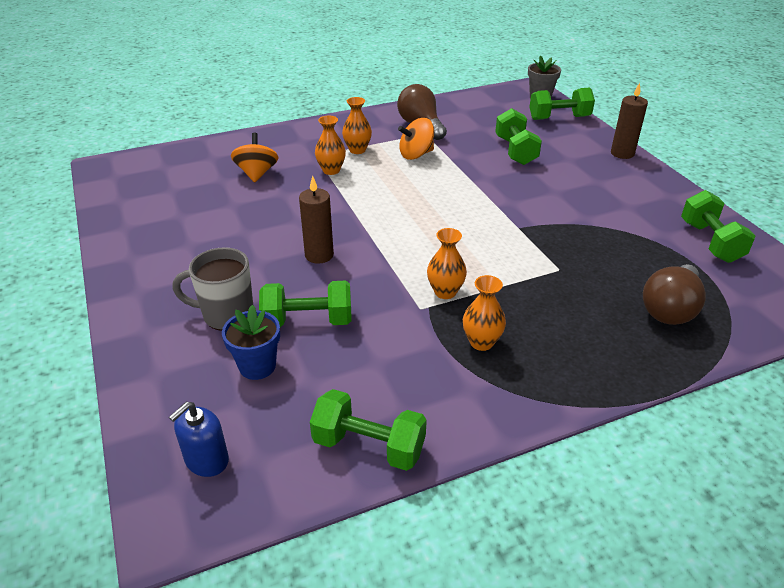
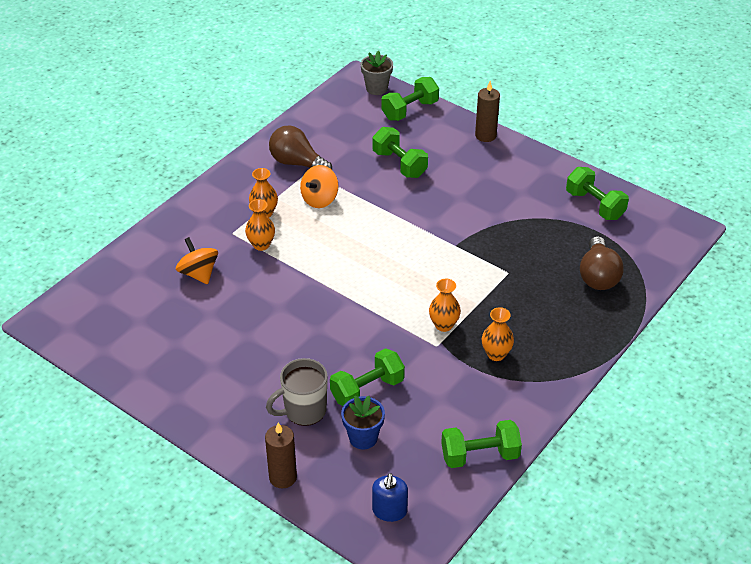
camera: 30 degrees left, 5 degrees up
brown candle [299,176,334,264] -> brown candle moved to [265,422,297,489]

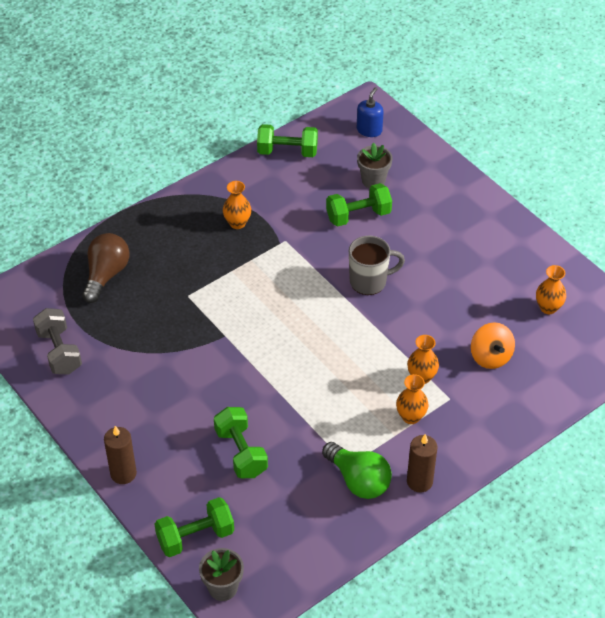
camera: 165 degrees left, 5 degrees up
brown candle [265,422,297,489] -> brown candle moved to [407,434,437,493]
grey mug [266,358,328,426] -> grey mug moved to [349,236,405,295]
brown light bulb [269,125,332,170] -> green light bulb [322,442,392,499]
orange spinning top [300,165,339,208] -> none
blue flower pot [341,395,385,450] -> grey flower pot [357,142,393,189]
orange vase [429,279,461,332] -> orange vase moved to [536,265,566,314]
green dumbbell [566,167,629,220] -> grey dumbbell [33,308,82,375]

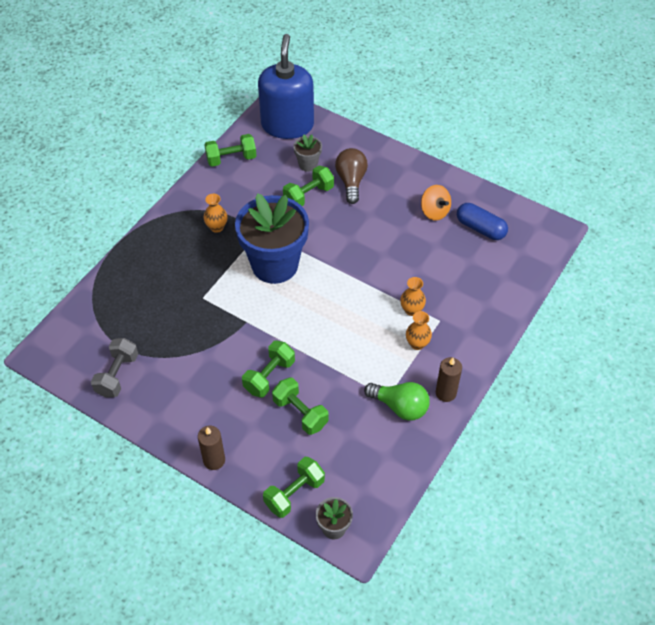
camera: 20 degrees left, 5 degrees up
grey dumbbell [33,308,82,375] -> grey dumbbell turned 60 degrees clockwise [91,338,138,398]
brown light bulb [82,233,130,303] -> brown light bulb moved to [335,148,368,204]
grey mug [349,236,405,295] -> none
blue soap dispenser [357,87,383,137] -> blue soap dispenser [258,34,314,139], size x2.47
orange spinning top [471,322,515,369] -> orange spinning top moved to [421,185,451,221]
orange vase [536,265,566,314] -> blue capsule [457,203,508,240]
none -> blue flower pot [235,193,309,284]
none -> green dumbbell [242,341,295,398]

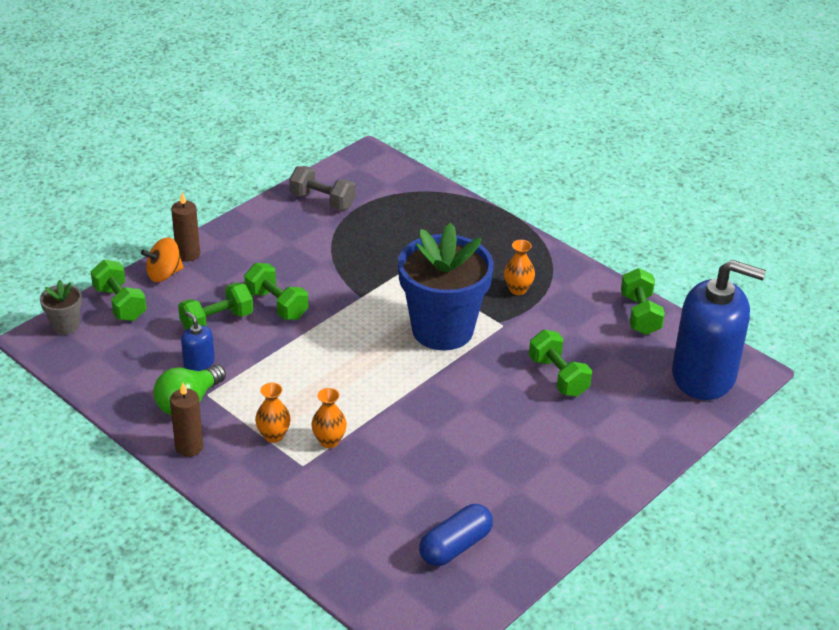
camera: 100 degrees right, 15 degrees down
grey flower pot [293,134,322,172] -> none
brown light bulb [335,148,368,204] -> none
orange spinning top [421,185,451,221] -> orange spinning top moved to [141,237,184,282]
none -> blue soap dispenser [181,311,215,371]

